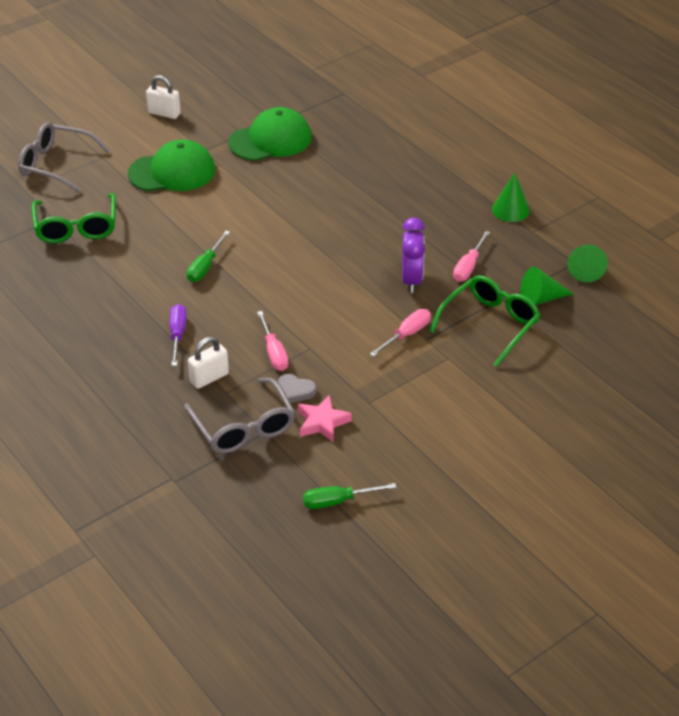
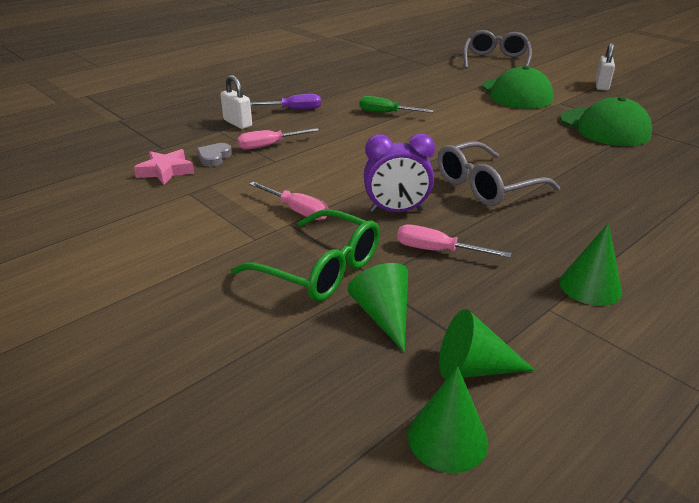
camera: 85 degrees right, 10 degrees down
green glasses [32,193,116,243] -> none
grey glasses [184,378,295,454] -> grey glasses moved to [438,141,560,206]
green screwdriver [303,483,397,509] -> none
none -> green cone [408,366,488,473]

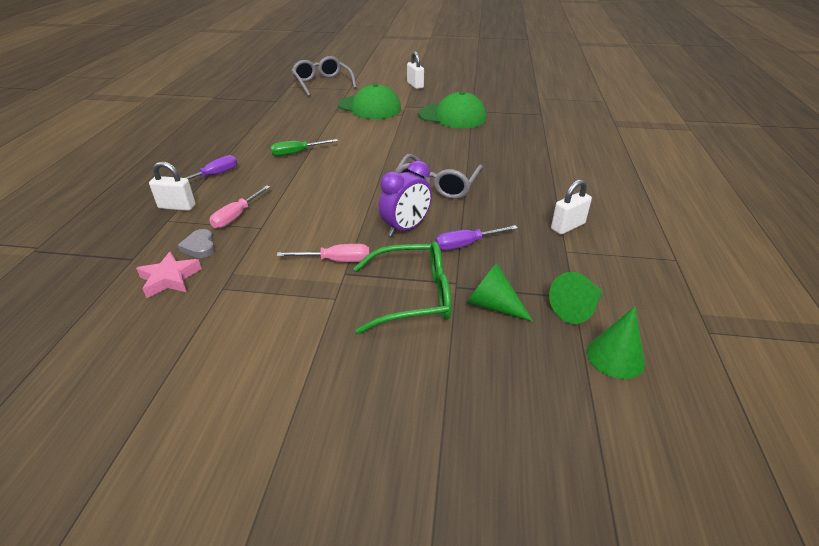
camera: 40 degrees left, 5 degrees up
pink screwdriver [397,225,511,258] -> purple screwdriver [435,225,518,250]
green cone [559,223,622,306] -> white padlock [551,179,592,235]

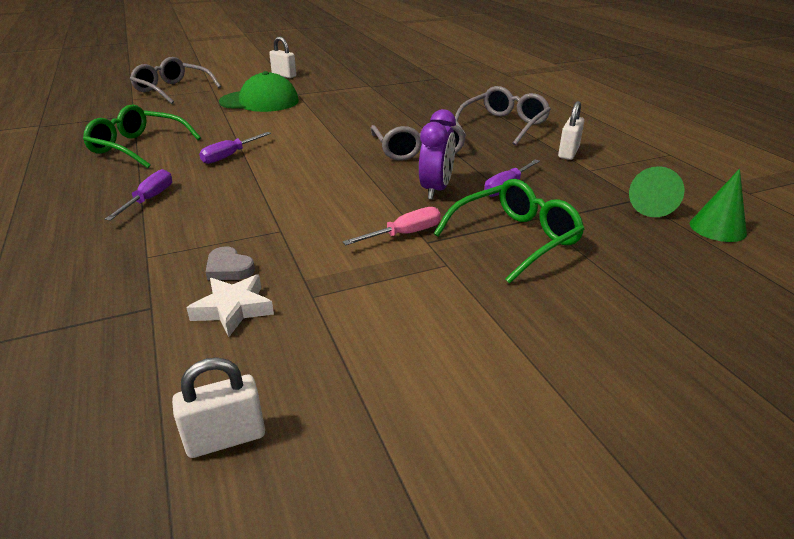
camera: 30 degrees left, 5 degrees down
pink star [136,251,202,298] -> white star [187,275,274,337]
white padlock [149,161,196,211] -> white padlock moved to [172,357,265,458]
pink screwdriver [209,186,270,229] -> none
green screwdriver [271,139,338,156] -> purple screwdriver [199,132,271,164]
green cap [418,91,487,128] -> none
green cone [467,263,533,322] -> none
none -> green glasses [83,104,201,168]
none -> grey glasses [455,86,551,146]

